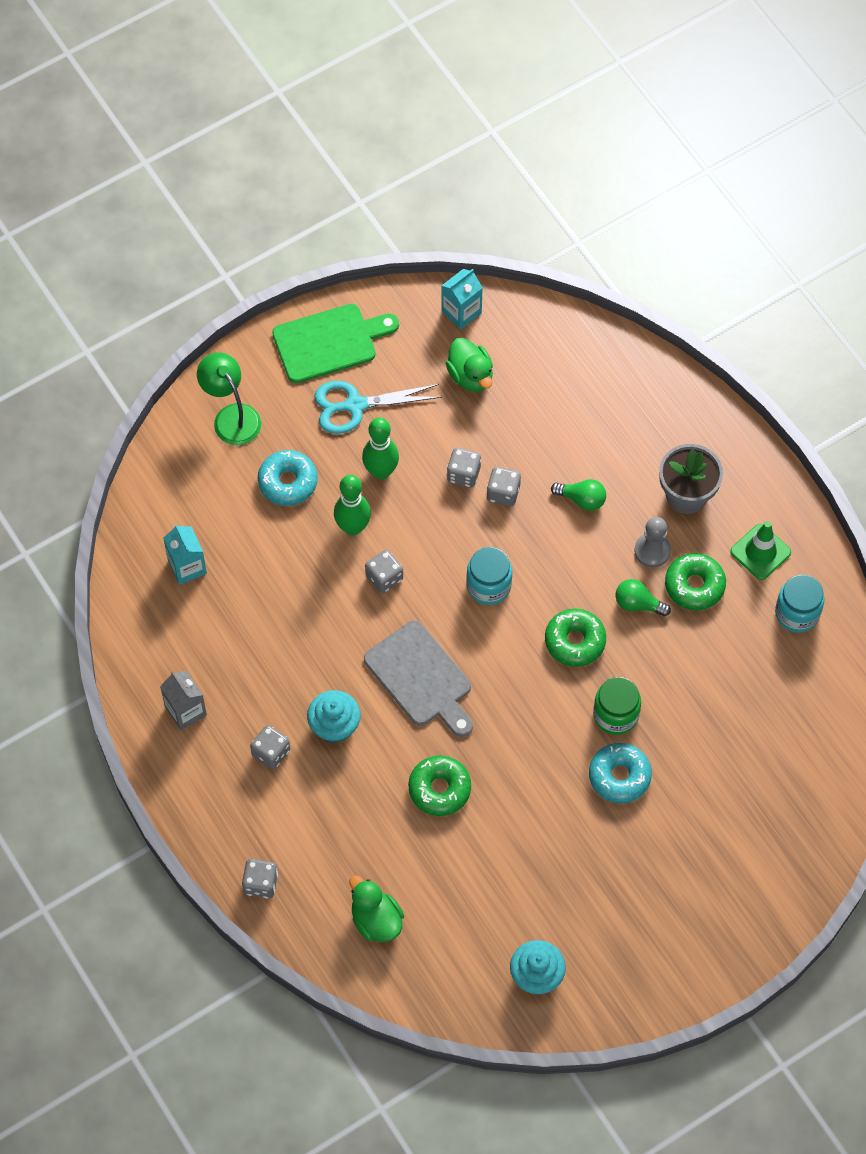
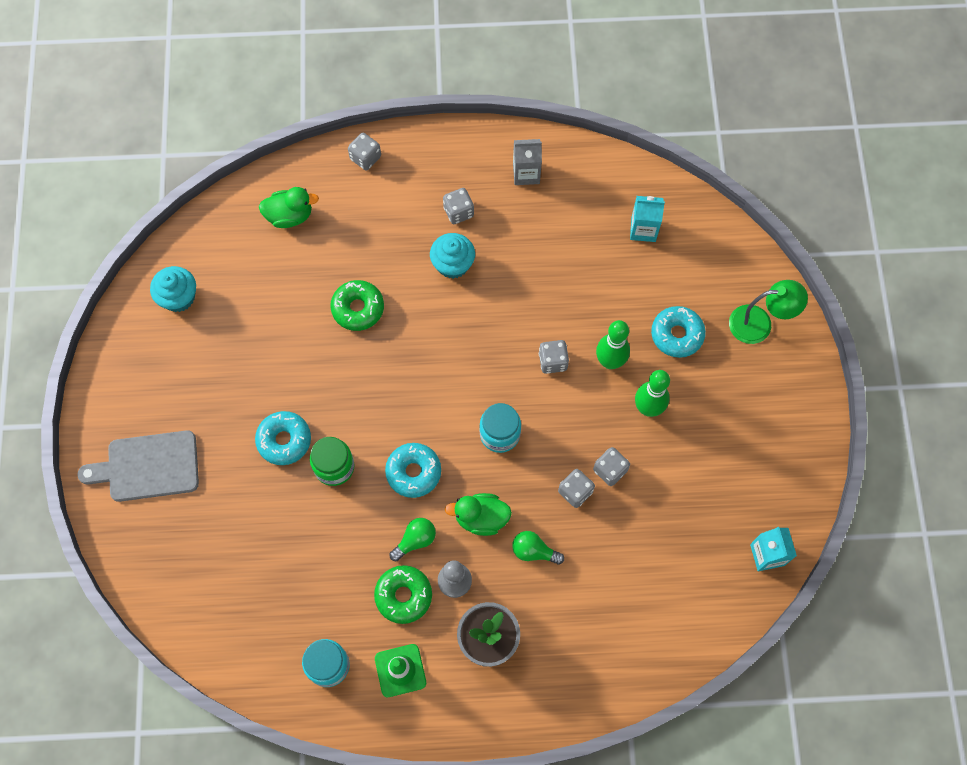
camera: 120 degrees right, 5 degrees up
green cutting board [272,304,399,383] -> none
turquoise scissors [314,381,442,434] -> none
grey cutting board [364,620,473,737] -> grey cutting board moved to [77,430,199,502]
green duck [446,338,493,392] -> green duck moved to [445,493,512,536]
green donut [545,608,606,667] -> turquoise donut [385,443,441,498]
green light bulb [551,479,606,511] -> green light bulb turned 60 degrees clockwise [512,531,564,565]

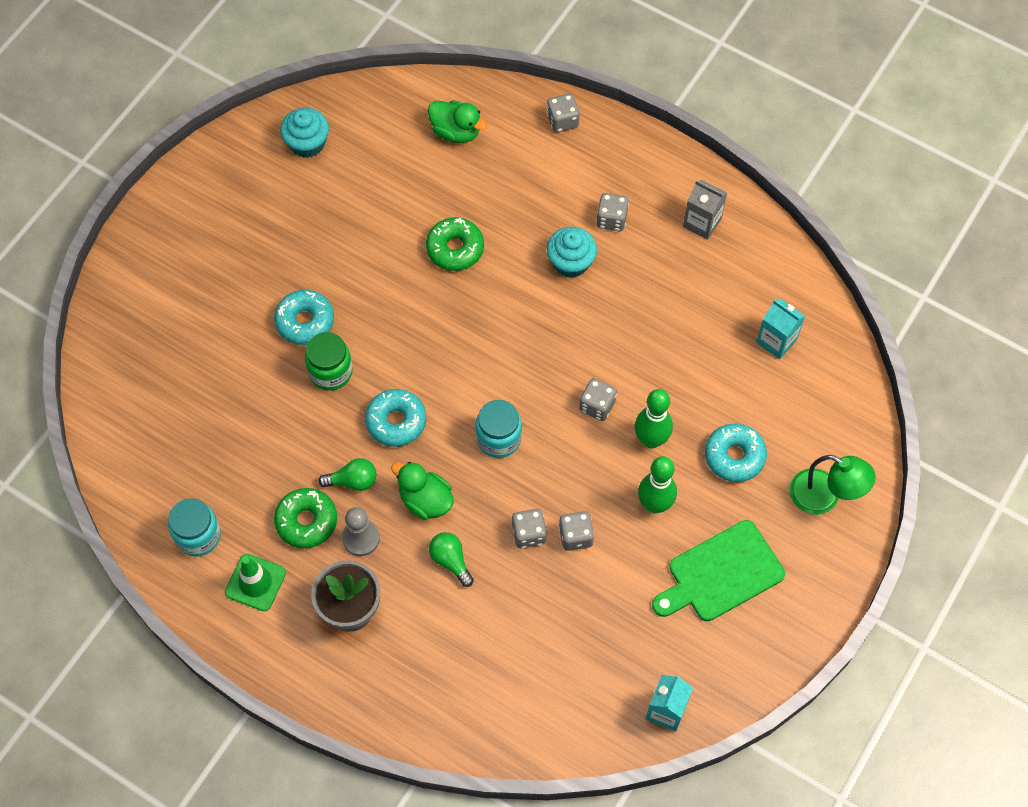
camera: 35 degrees right, 5 degrees down
grey cutting board [77,430,199,502] -> none
none -> green cutting board [652,520,785,621]

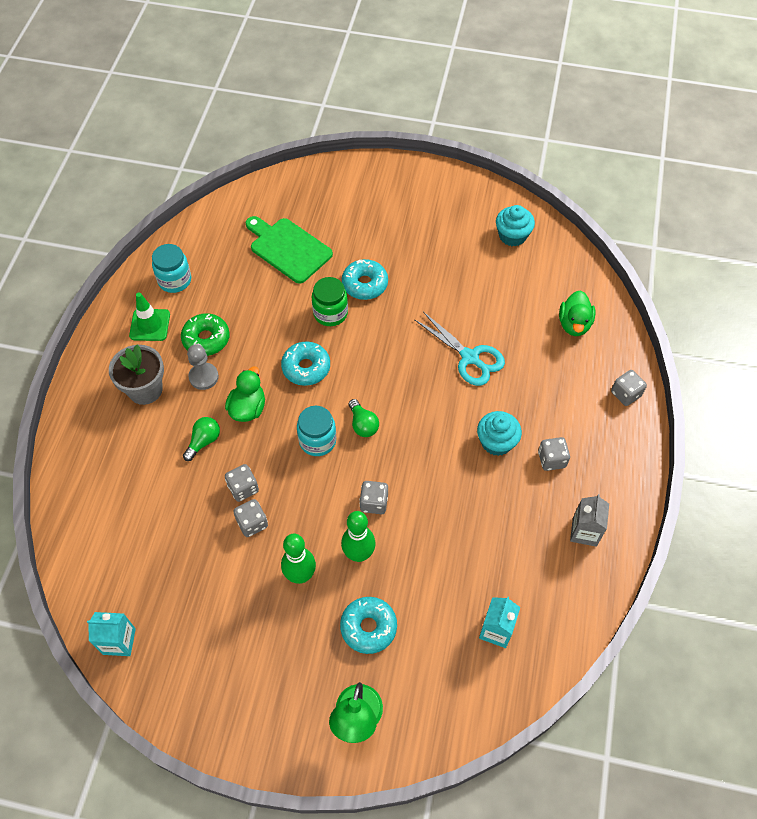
camera: 70 degrees right, 5 degrees down
green light bulb [318,458,376,491] -> green light bulb moved to [349,399,379,437]
green donut [426,217,484,271] -> turquoise scissors [414,312,505,386]
green cutting board [652,520,785,621] -> green cutting board moved to [246,216,333,284]

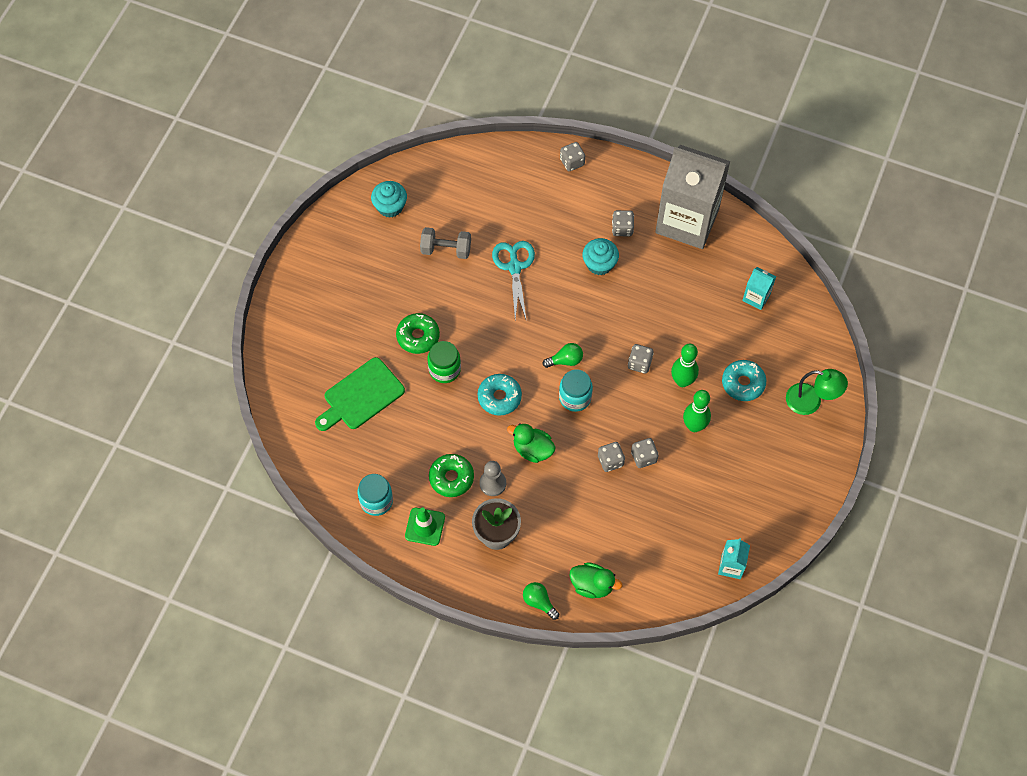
camera: 80 degrees left, 5 degrees up
green light bulb [183,417,220,461] -> green light bulb moved to [523,582,559,620]
turquoise donut [342,259,388,300] -> green donut [396,313,440,354]
turquoise scissors [414,312,505,386] -> turquoise scissors turned 60 degrees counterclockwise [492,241,535,319]
green duck [559,290,595,336] -> green duck moved to [570,562,622,598]
grey carton [570,494,609,547] -> grey carton [655,145,730,249], size x2.43
none -> grey dumbbell [420,227,471,259]

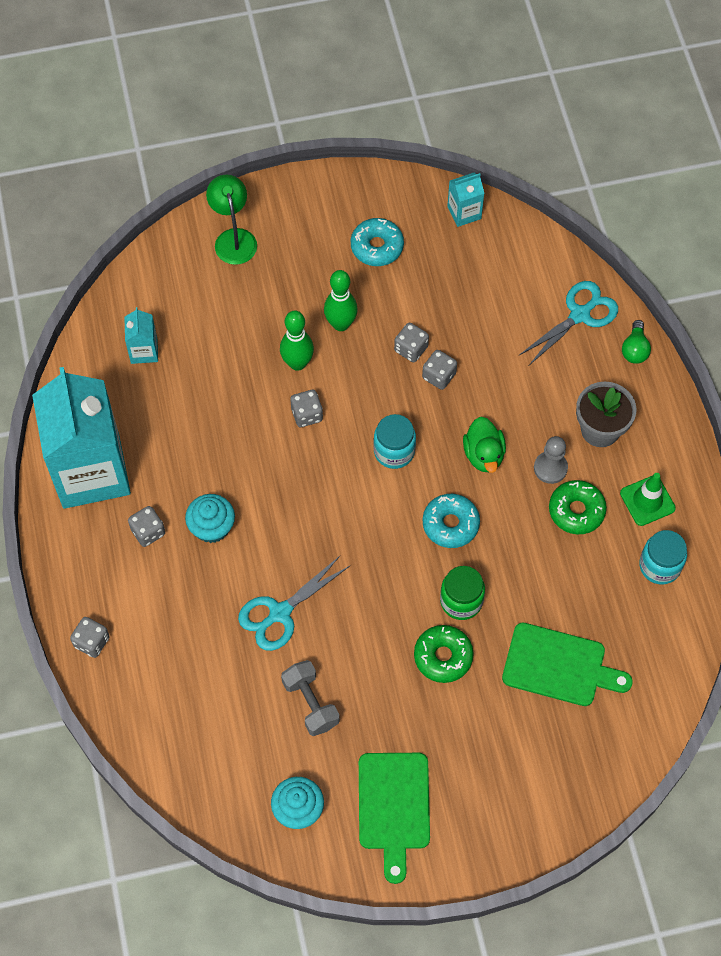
camera: 125 degrees left, 0 degrees up
green light bulb [543,343,583,368] -> none
green duck [570,562,622,598] -> turquoise scissors [518,281,618,365]
grey carton [655,145,730,249] -> turquoise carton [32,367,131,509]
turquoise donut [722,360,766,401] -> turquoise donut moved to [351,218,404,266]
none -> green cutting board [359,753,430,884]

